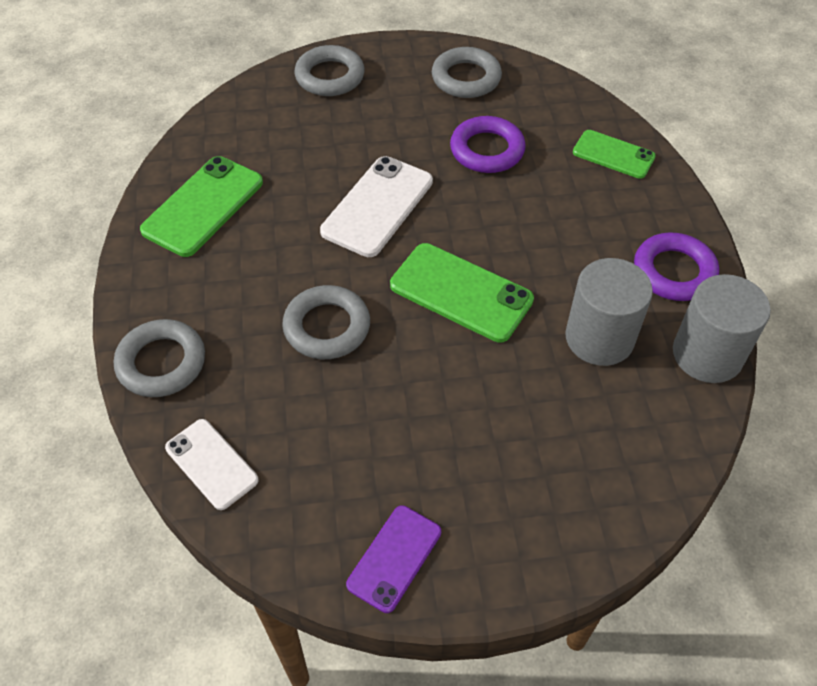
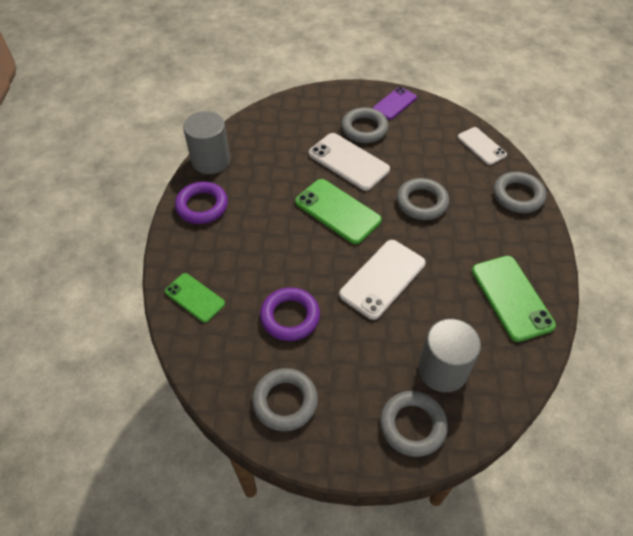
camera: 170 degrees left, 0 degrees up
green phone [140,156,263,257] -> green phone turned 60 degrees counterclockwise [472,256,556,342]
grey cylinder [565,258,653,366] -> grey cylinder moved to [418,319,481,392]
none -> white phone [309,133,390,191]
none -> grey ring [341,107,389,143]

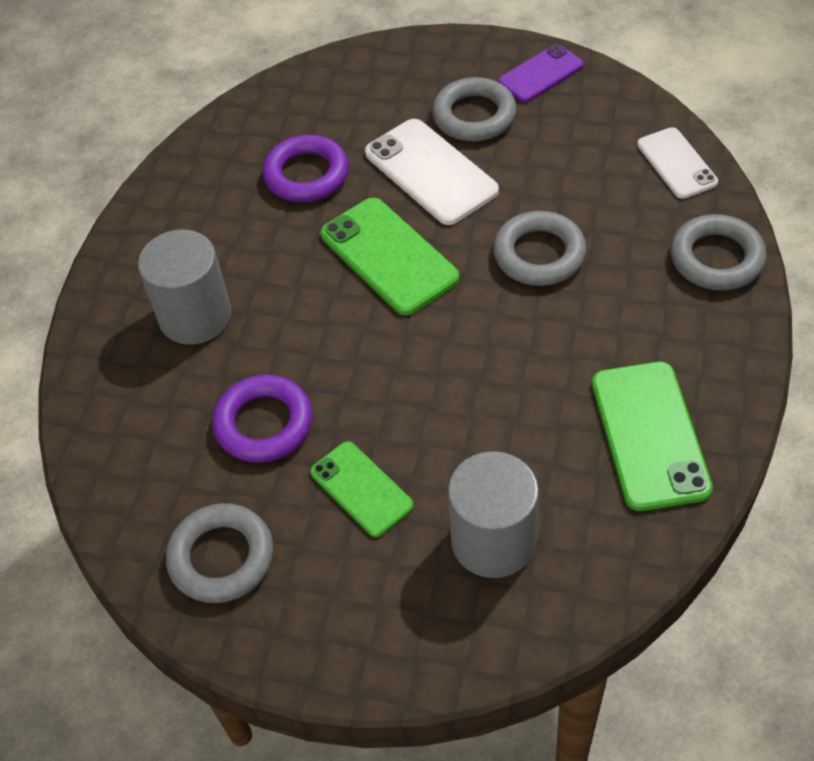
camera: 15 degrees right, 0 degrees up
green phone [165,273,225,323] -> green phone moved to [310,441,414,537]
purple ring [175,182,228,224] -> purple ring moved to [262,135,349,202]
grey cylinder [183,111,230,174] -> grey cylinder moved to [138,229,231,345]
white phone [339,240,425,320] -> none
grey ring [380,391,448,457] -> none

